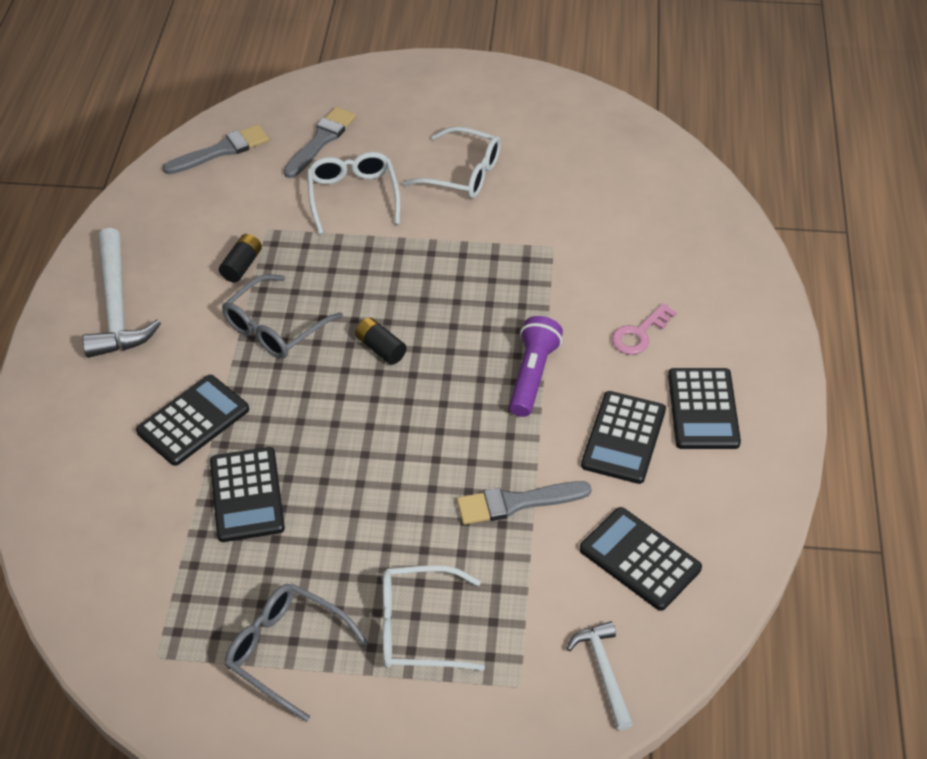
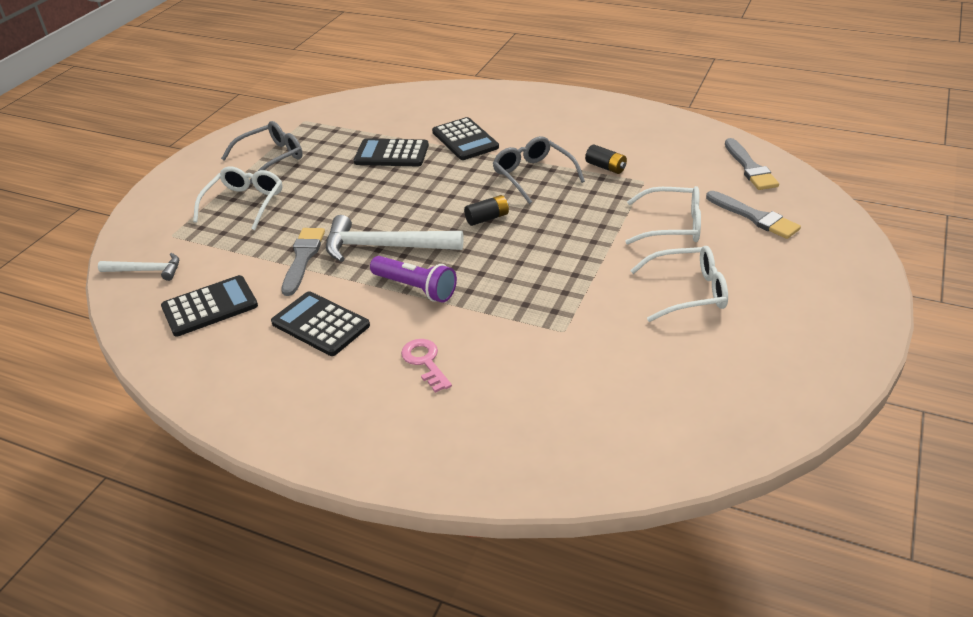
camera: 110 degrees right, 10 degrees down
white hammer [82,228,161,358] -> white hammer moved to [326,215,464,262]
white glasses [402,126,501,198] -> white glasses turned 135 degrees counterclockwise [630,246,728,322]
black calculator [668,368,741,449] -> none

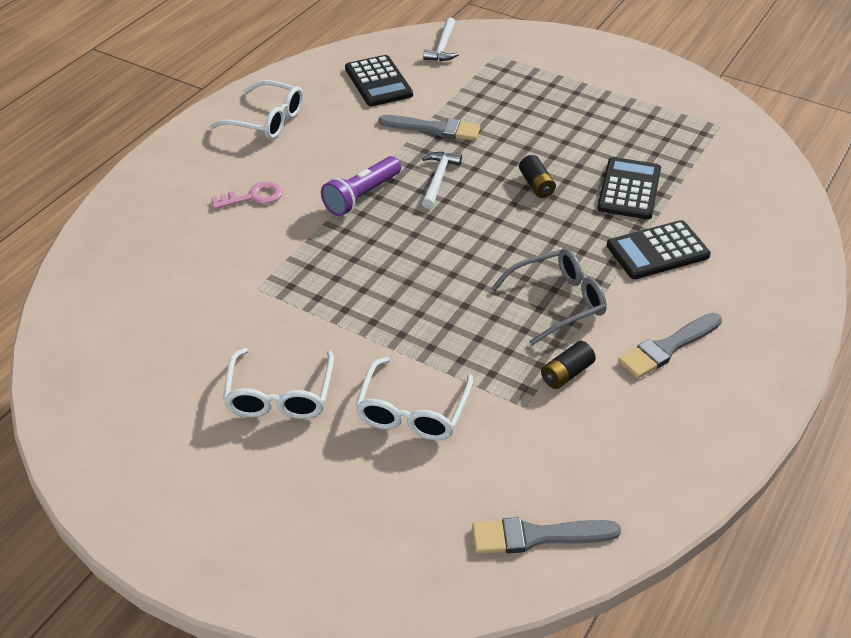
camera: 95 degrees right, 5 degrees up
white glasses [193,166,282,230] -> white glasses moved to [209,80,303,140]
grey glasses [221,121,303,184] -> none
black calculator [271,291,370,356] -> none
white hammer [326,215,464,262] -> white hammer [422,152,462,209], size x0.58
black battery [464,195,509,226] -> black battery moved to [519,155,556,198]
grey brush [706,191,801,239] -> grey brush moved to [618,313,722,379]

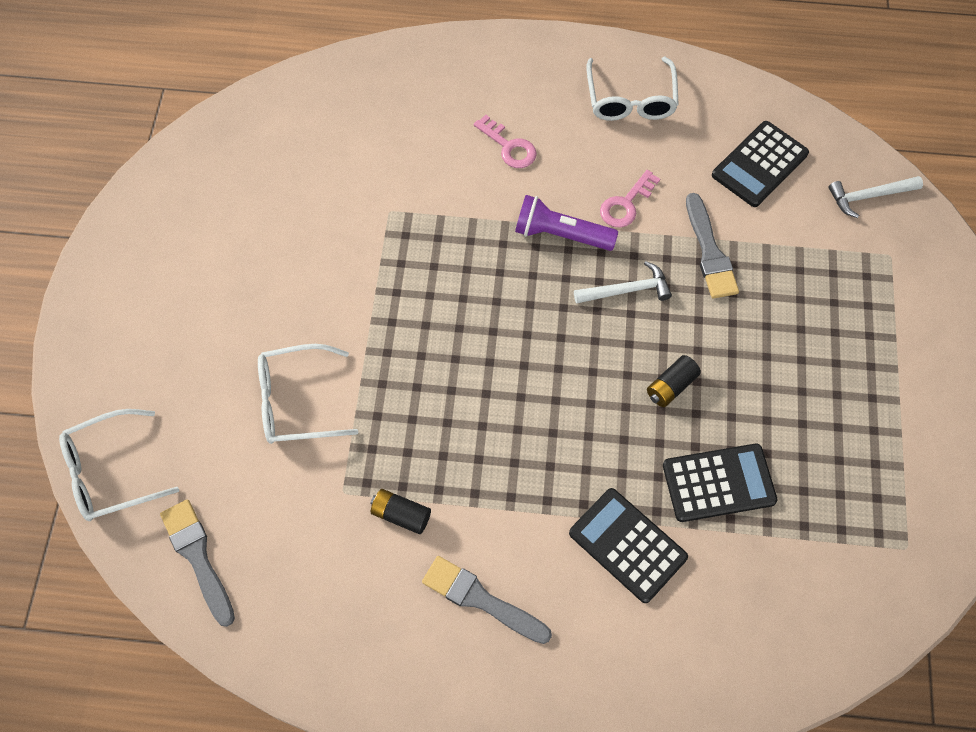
camera: 65 degrees right, 20 degrees up
white glasses [223,348,334,419] -> white glasses moved to [59,409,179,521]
grey glasses [491,249,607,345] -> none
none -> pink key [600,170,660,228]

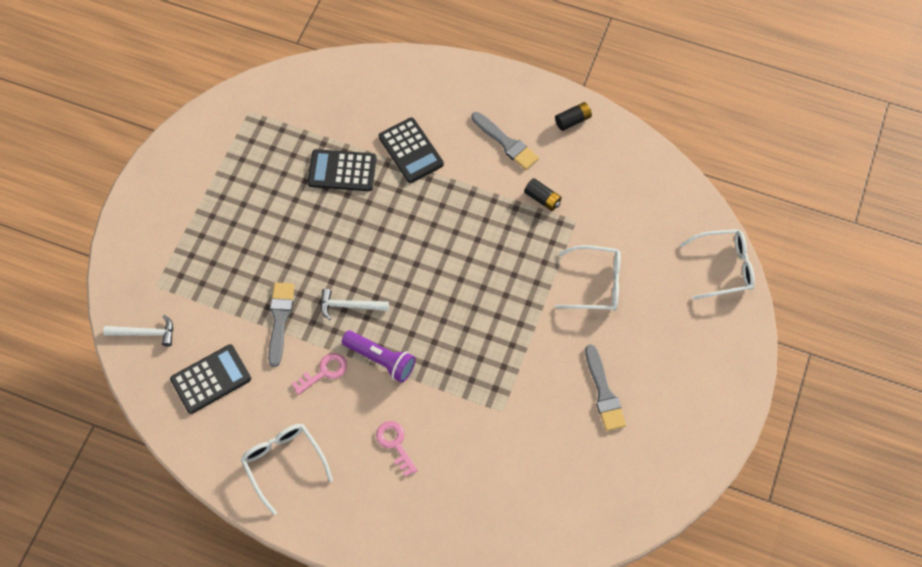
camera: 165 degrees left, 0 degrees up
grey brush [160,499,235,627] -> grey brush moved to [585,344,626,431]
white glasses [586,57,679,121] -> white glasses turned 45 degrees counterclockwise [241,424,333,515]
black battery [647,355,701,407] -> black battery moved to [555,102,592,131]

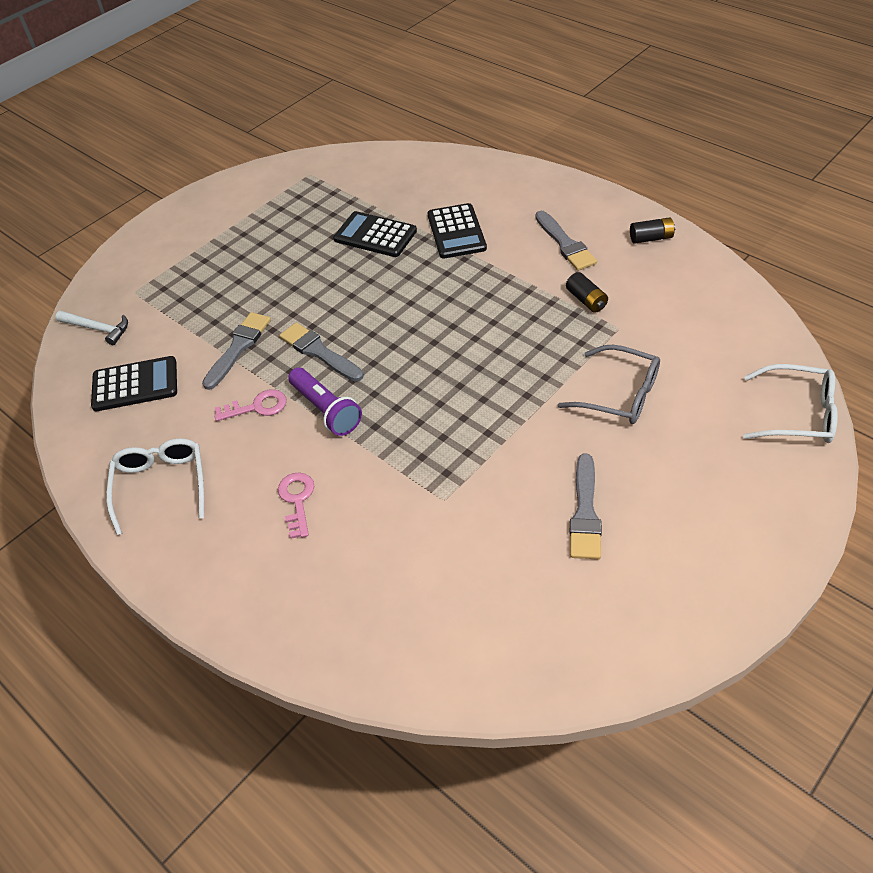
camera: 25 degrees right, 15 degrees down
white hammer [321,289,389,320] -> grey brush [279,323,364,382]
white glasses [555,245,621,311] -> grey glasses [558,345,660,424]

